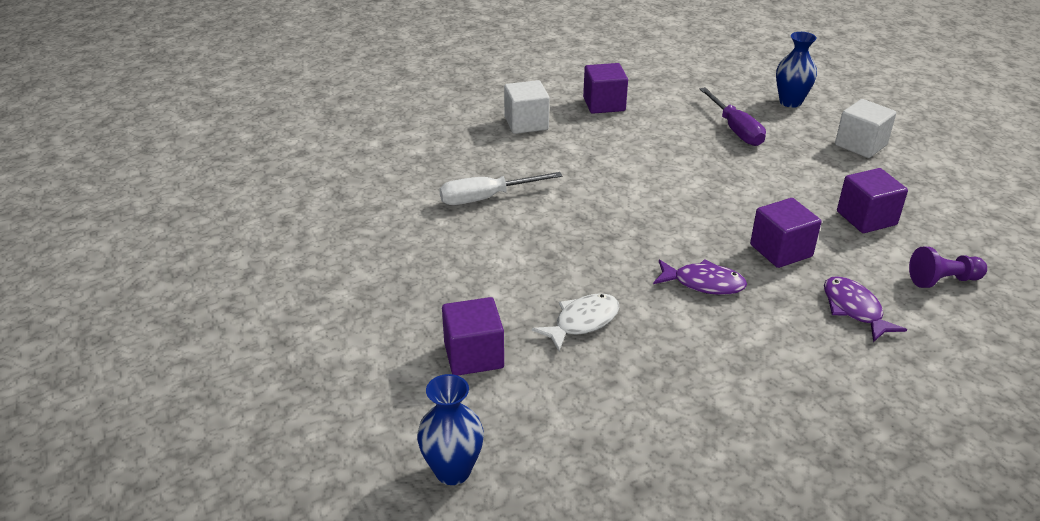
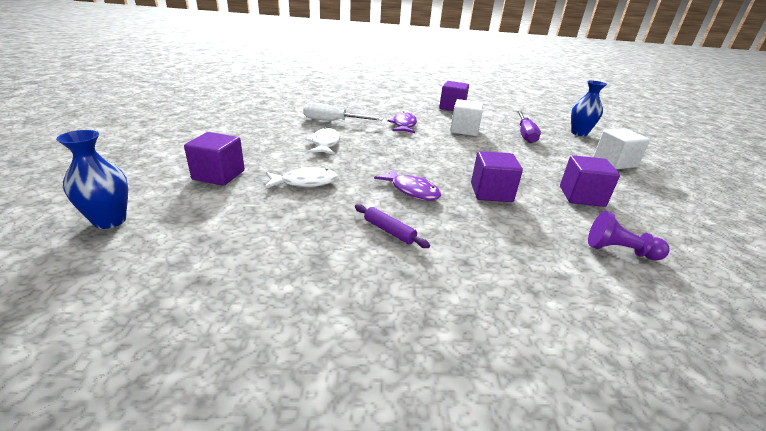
camera: 25 degrees right, 5 degrees down
white cube [504,80,550,134] -> white cube moved to [450,99,483,136]
purple fish [824,276,907,342] -> purple fish moved to [387,111,417,133]
none -> white fish [305,127,340,155]
none -> purple rolling pin [355,204,430,248]

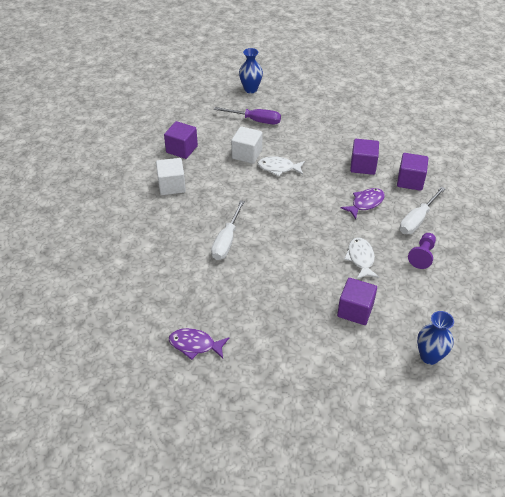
camera: 80 degrees left, 15 degrees up
white fish [305,127,340,155] -> white fish moved to [258,156,305,177]
purple rolling pin [355,204,430,248] -> white screwdriver [400,187,446,234]
purple fish [387,111,417,133] -> purple fish moved to [169,328,229,360]
purple cube [560,155,620,207] -> purple cube moved to [397,153,429,191]
purple pawn [588,211,669,261] -> purple pawn moved to [408,233,436,269]
white cube [593,128,650,169] -> white cube moved to [156,158,186,195]

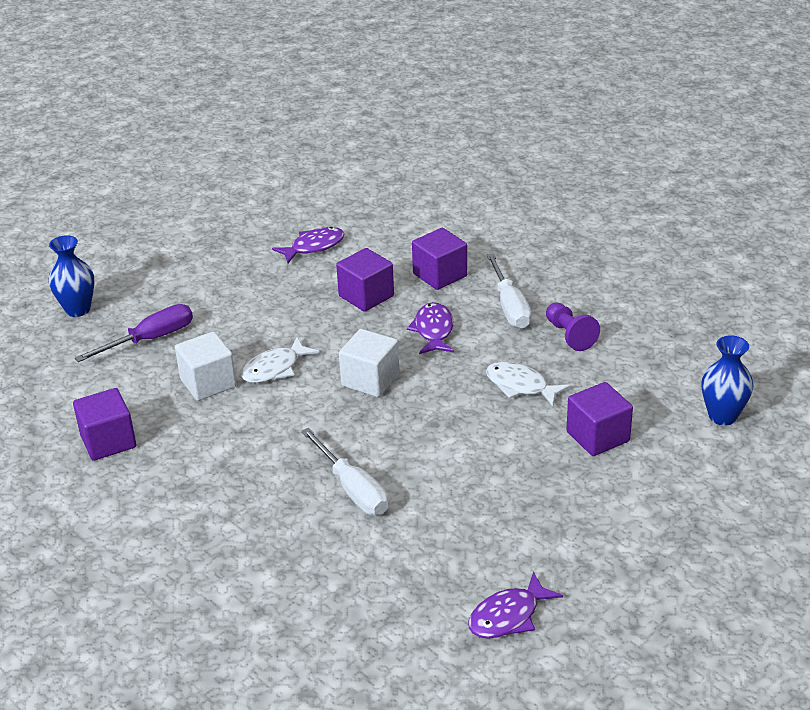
camera: 50 degrees left, 10 degrees down
white cube [156,158,186,195] -> white cube moved to [339,329,399,397]
none -> purple fish [272,227,345,263]

